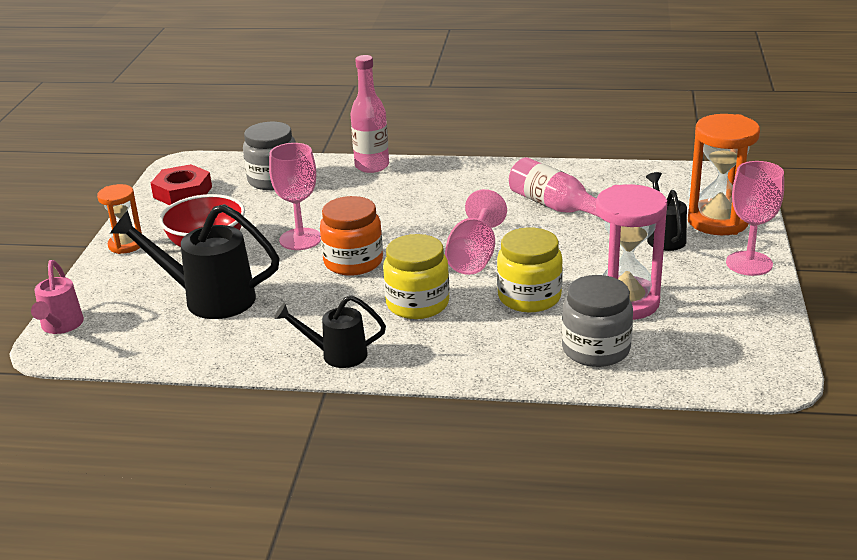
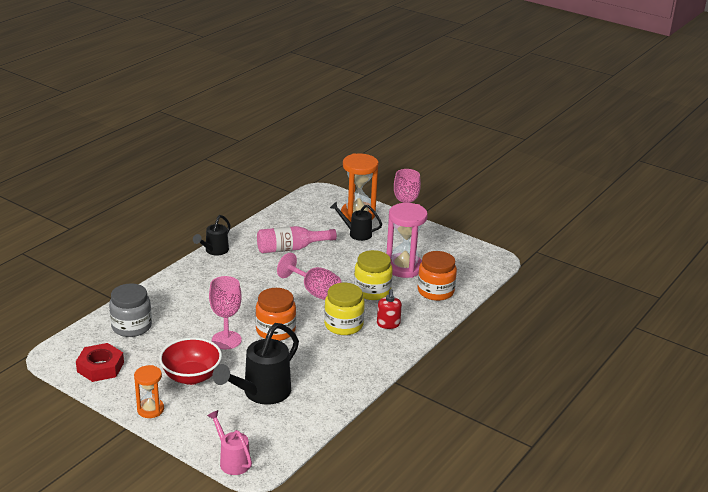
camera: 65 degrees left, 0 degrees up
pink watering can [31,260,84,334] -> pink watering can turned 150 degrees counterclockwise [207,410,252,475]
black watering can [274,295,386,368] -> black watering can moved to [193,215,230,256]
pink bottle [350,55,389,173] -> none
grey jar [562,275,633,367] -> orange jar [418,251,457,301]
none -> red soap dispenser [377,289,402,329]

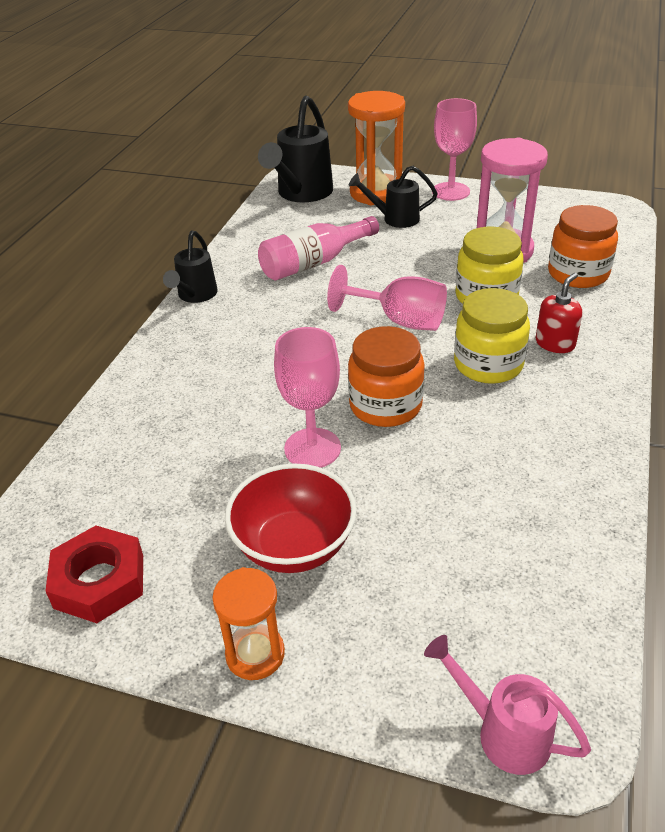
camera: 15 degrees left, 10 degrees up
grey jar [109,283,152,337] -> none
black watering can [212,323,299,405] -> black watering can moved to [258,96,333,202]
red soap dispenser [377,289,402,329] -> red soap dispenser turned 120 degrees counterclockwise [536,273,582,353]

